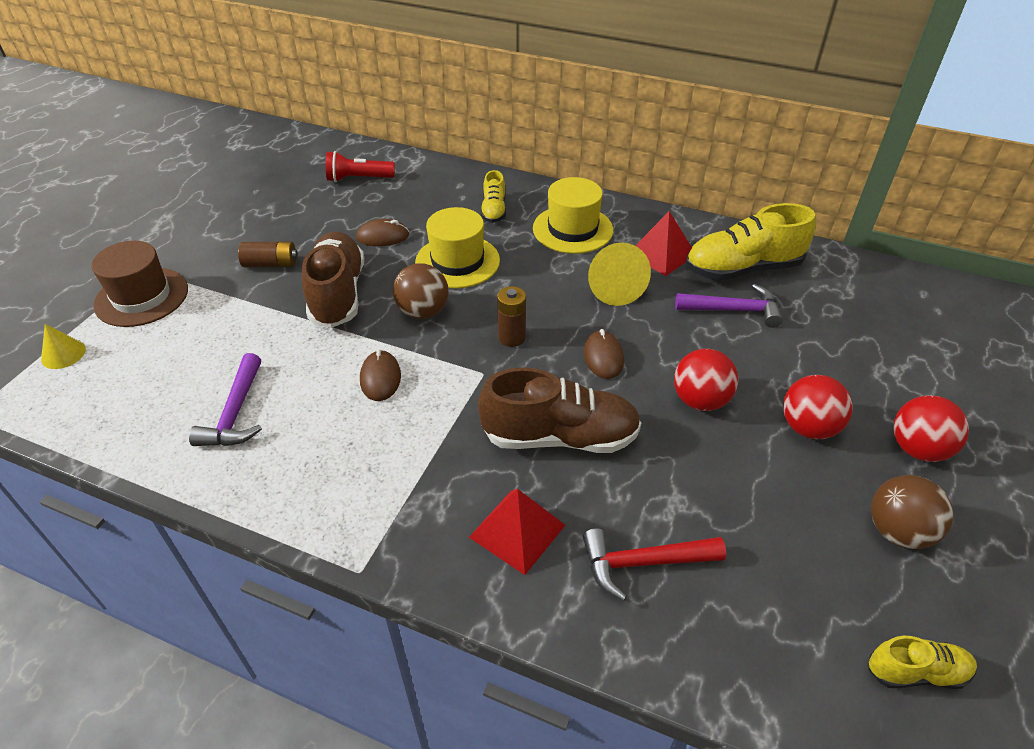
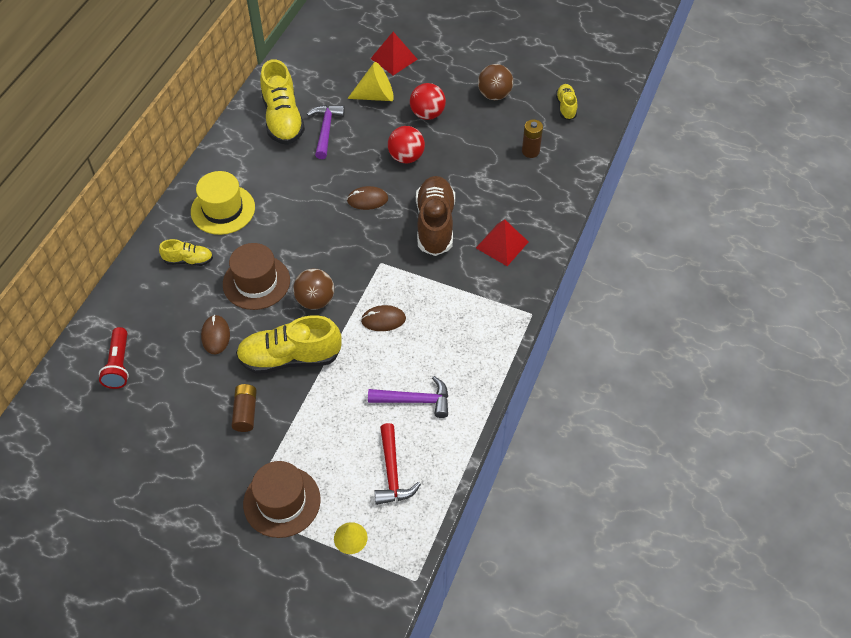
camera: 90 degrees left, 10 degrees up
brown shoe [302,232,364,328] -> yellow shoe [236,315,342,374]
yellow hat [415,207,500,288] -> brown hat [223,243,290,310]
brown battery [497,286,526,347] -> brown battery moved to [522,119,543,158]
red hammer [583,528,726,601] -> red hammer moved to [374,423,421,505]
yellow cone [588,243,651,306] -> yellow cone moved to [347,62,394,101]
red pyramid [635,211,692,276] -> red pyramid moved to [371,32,418,75]
red ball [893,395,969,462] -> none

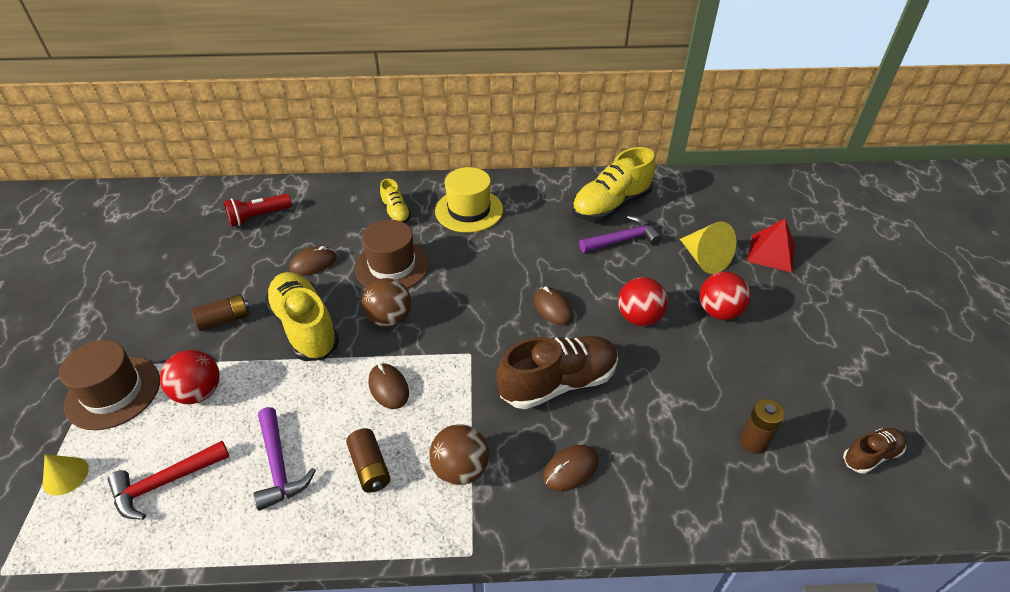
camera: 65 degrees right, 10 degrees down
red pyramid [476,219,529,266] -> brown mouse [543,445,598,491]
brown ball [478,64,513,100] -> brown ball moved to [429,424,489,485]
yellow shoe [556,84,577,120] -> brown shoe [843,428,907,474]
none -> red ball [160,350,220,404]
none -> brown battery [346,428,391,493]

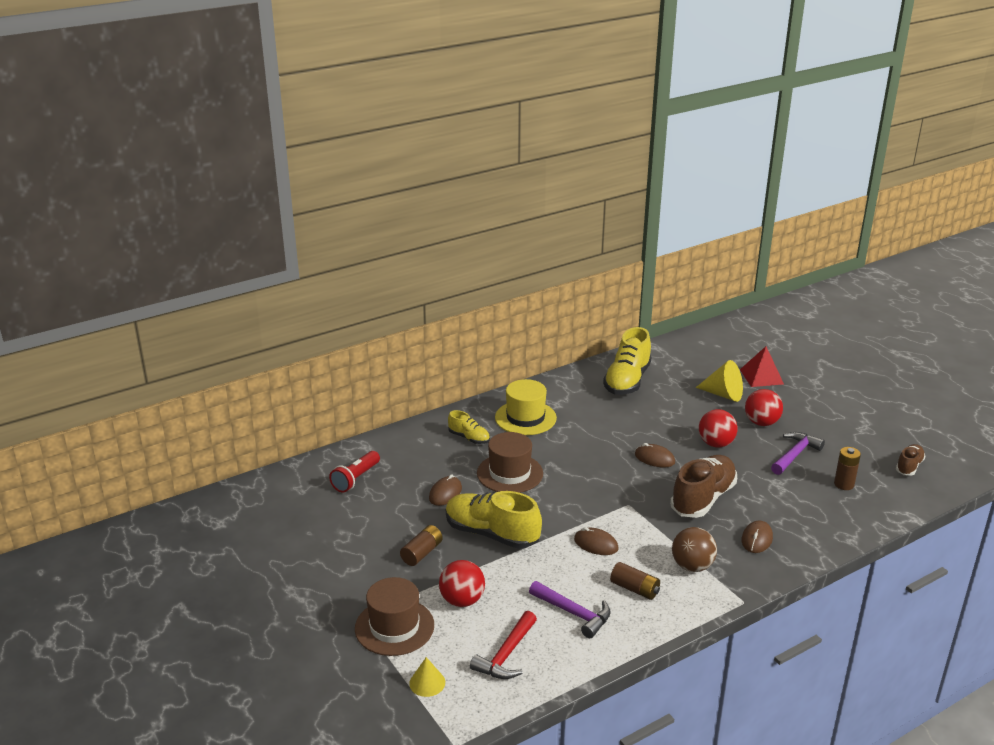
camera: 30 degrees left, 15 degrees down
brown ball [362,278,411,327] -> none
purple hammer [579,215,662,253] -> purple hammer moved to [771,432,825,475]

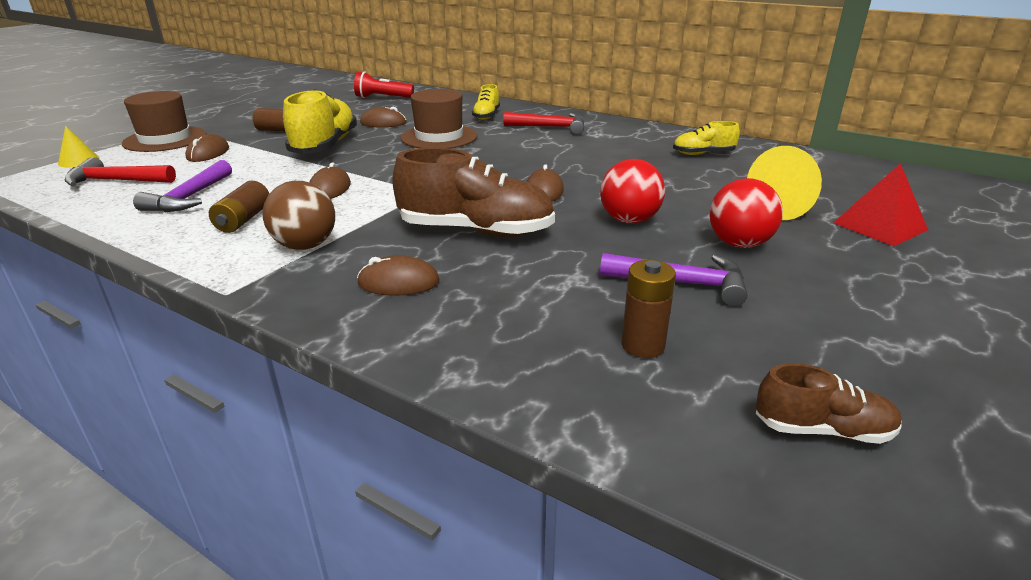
camera: 65 degrees right, 0 degrees up
red ball [439,560,485,607] -> brown mouse [185,134,229,162]
yellow hat [495,379,557,435] -> red hammer [503,112,585,134]
yellow shoe [603,327,651,395] -> yellow shoe [673,121,740,155], size x0.52

